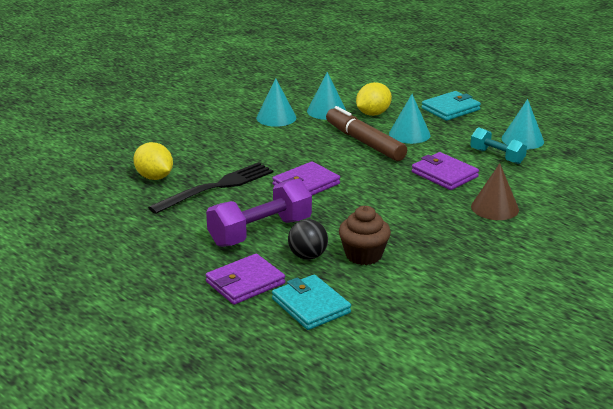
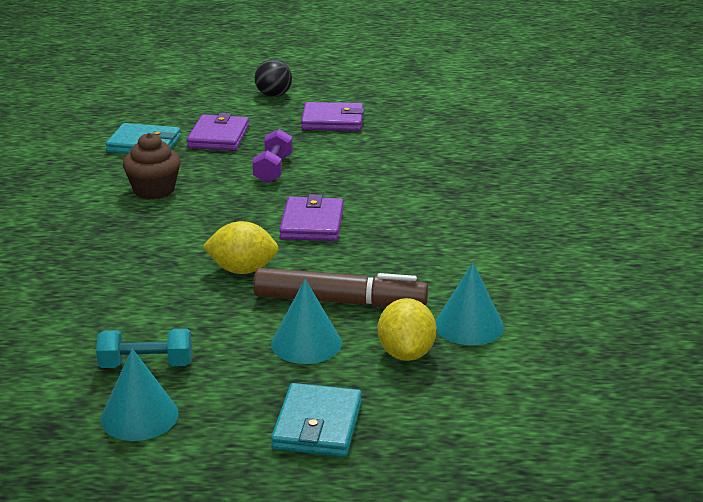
camera: 135 degrees right, 0 degrees up
yellow lemon [133,142,173,180] -> yellow lemon moved to [202,221,279,274]
black fork [148,162,273,214] -> none
purple dumbbell [206,179,312,247] -> purple dumbbell [252,129,293,183], size x0.60
turquoise cone [256,78,296,127] -> none
black ball [288,219,328,260] -> black ball moved to [254,59,292,97]
purple wallet [412,152,479,190] -> purple wallet moved to [301,102,364,131]
brown cone [471,163,519,220] -> none

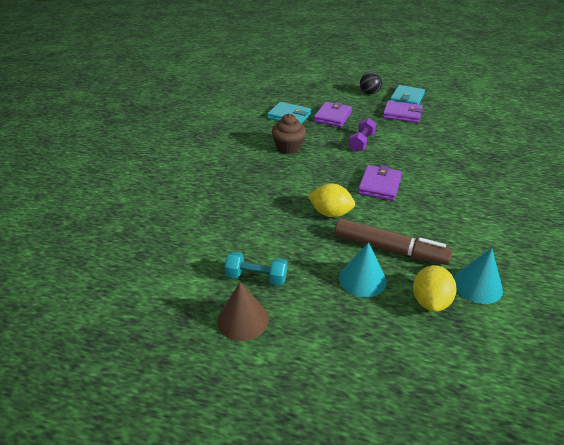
camera: 15 degrees right, 10 degrees up
turquoise cone [100,348,179,441] -> brown cone [217,282,269,341]
turquoise wallet [271,383,362,457] -> turquoise wallet moved to [390,85,425,104]

